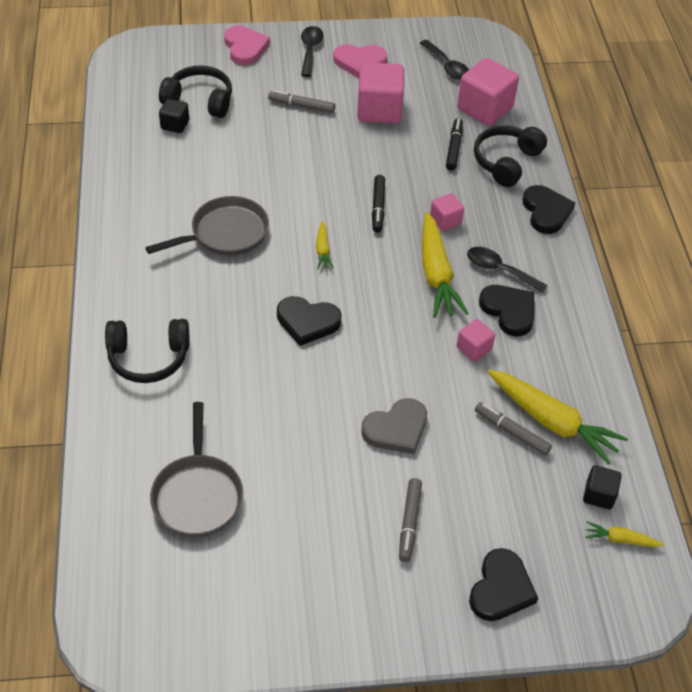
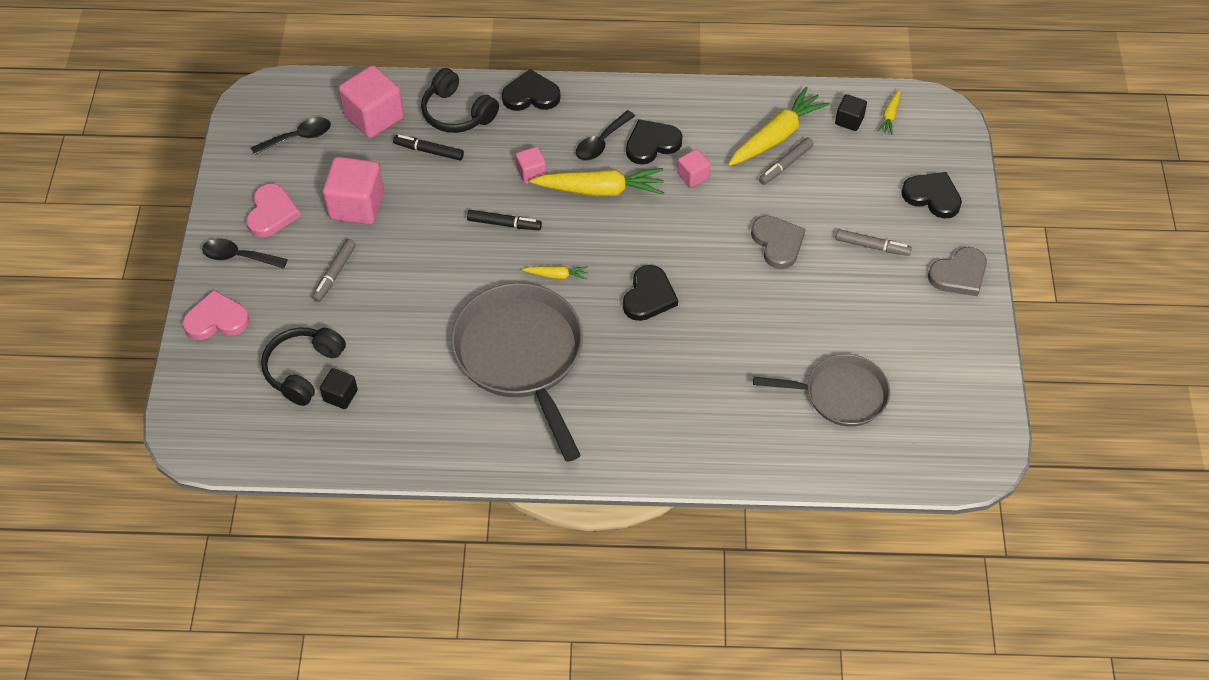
camera: 80 degrees left, 5 degrees up
black headphones [105,319,189,383] -> none
grey pan [145,196,269,256] -> grey pan [451,283,583,462], size x1.63
none -> grey heart [928,247,987,296]

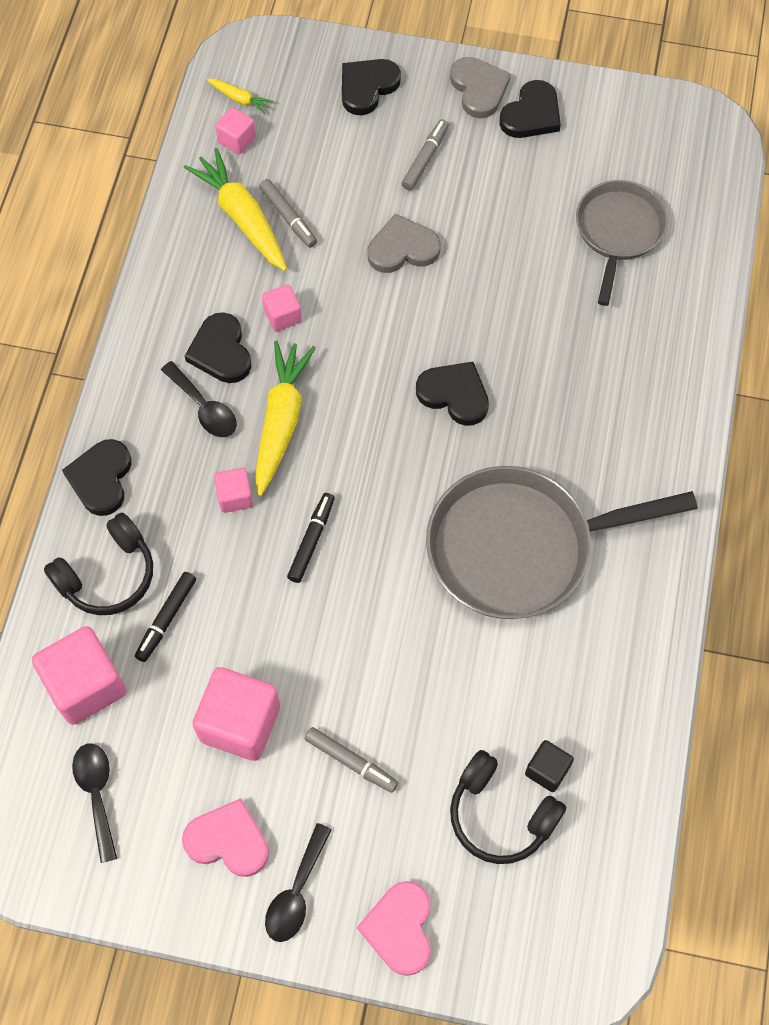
camera: 80 degrees left, 10 degrees up
yellow carrot [522,266,588,280] -> none
black cube [835,94,867,131] -> pink cube [215,107,256,154]
none -> black heart [499,80,561,138]

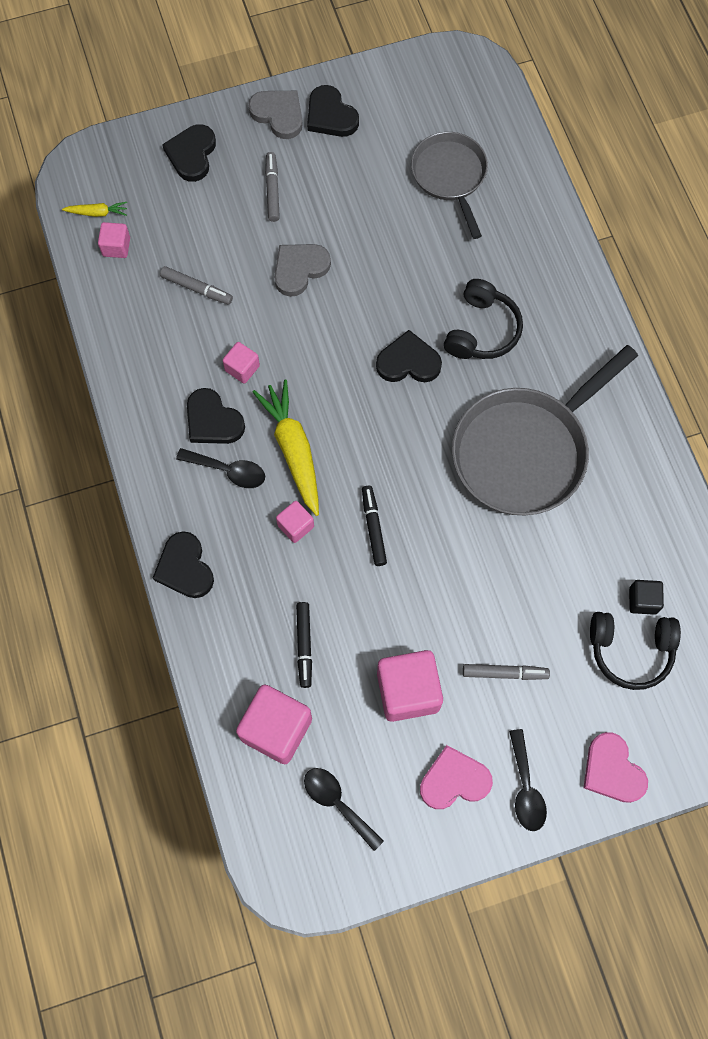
camera: 30 degrees left, 5 degrees up
black headphones [44,513,153,615] -> black headphones moved to [444,279,523,359]
yellow carrot [184,148,287,271] -> none
black heart [499,80,561,138] -> black heart turned 135 degrees clockwise [307,85,359,137]

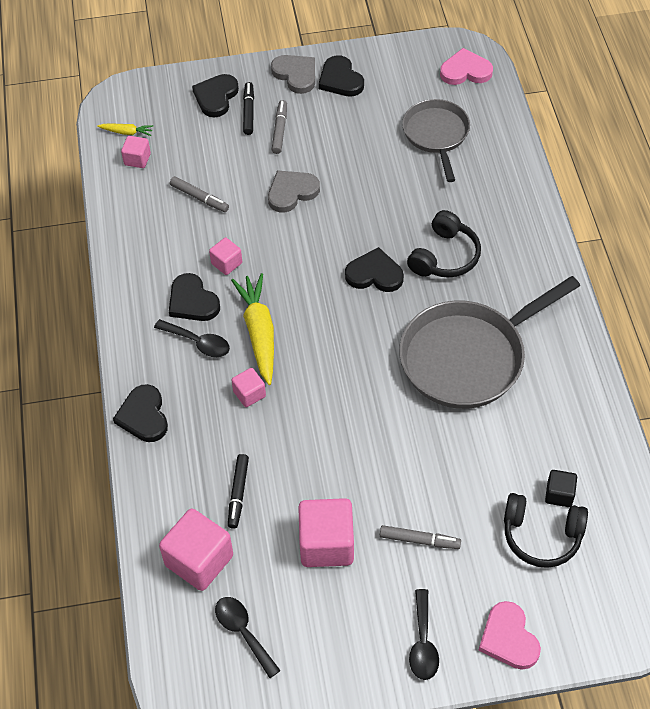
camera: 10 degrees right, 15 degrees down
black marker [362,486,387,566] -> black marker moved to [243,82,254,135]
pink heart [420,745,493,809] -> pink heart moved to [440,48,493,85]

